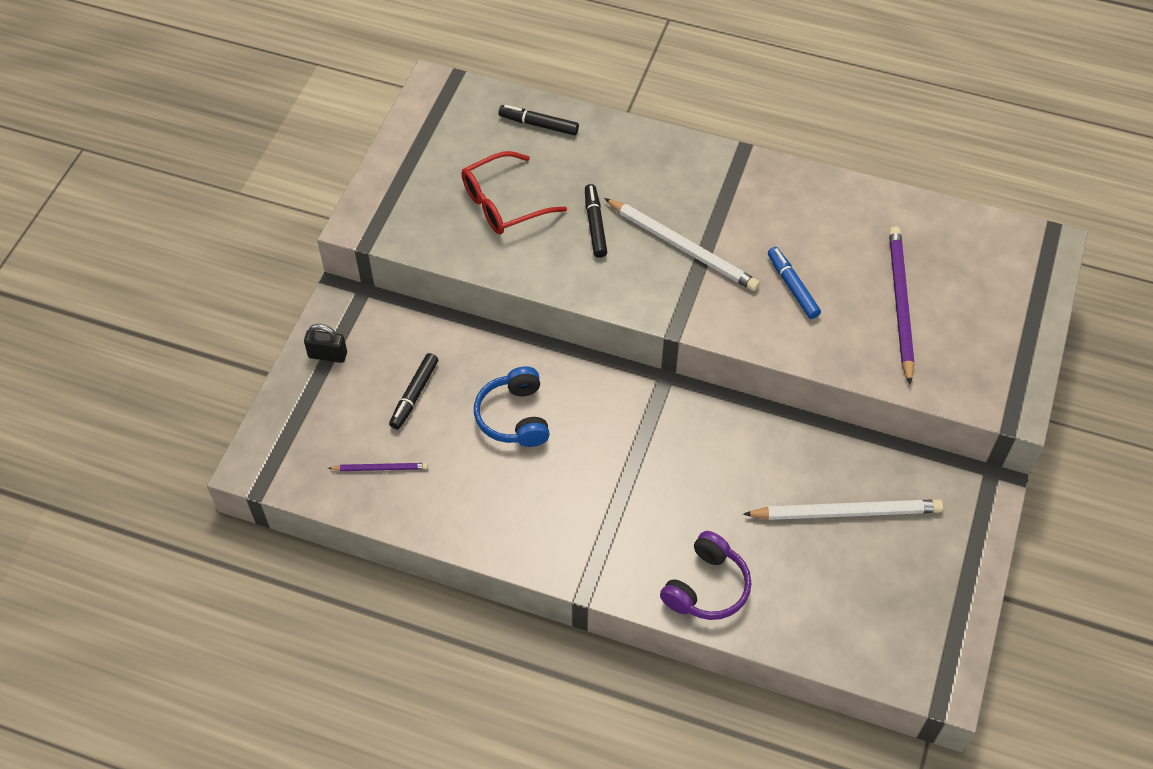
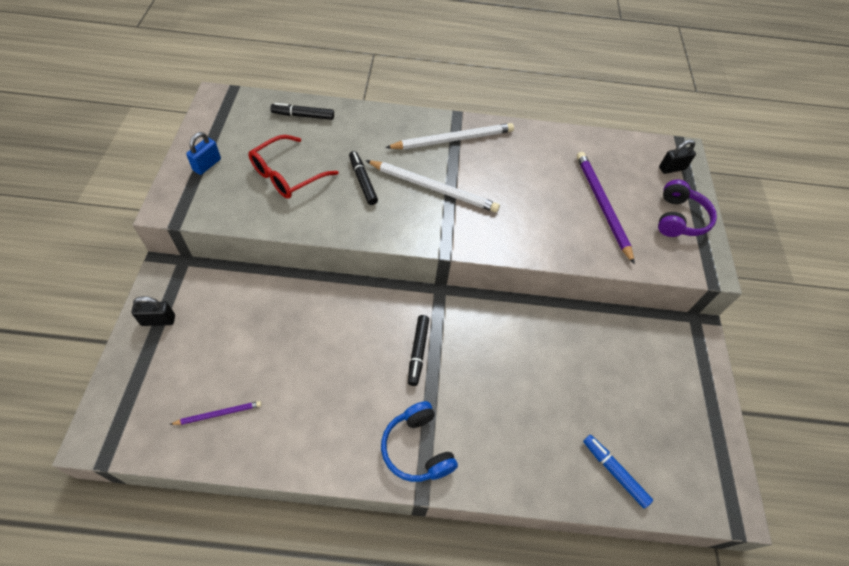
camera: 20 degrees left, 0 degrees up
black marker [389,353,438,429] -> black marker moved to [408,315,429,386]
blue headphones [474,366,550,447] -> blue headphones moved to [381,401,458,482]
purple headphones [660,531,752,620] -> purple headphones moved to [658,180,717,237]
white pencil [743,500,943,520] -> white pencil moved to [385,123,514,149]
blue marker [768,247,821,319] -> blue marker moved to [583,435,653,508]
none -> blue padlock [186,132,221,175]
none -> black padlock [659,140,696,174]

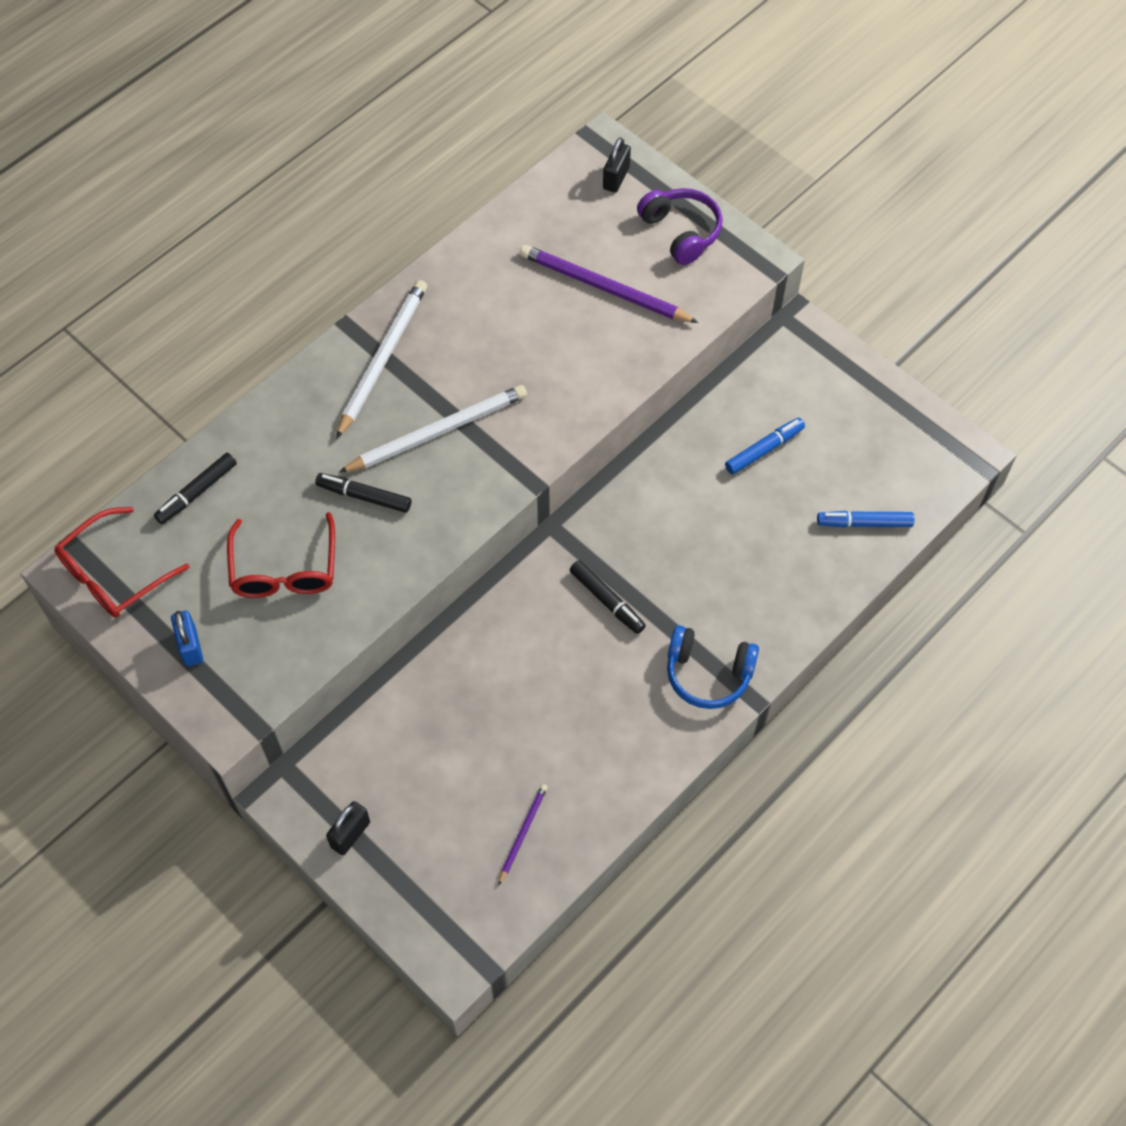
camera: 45 degrees left, 5 degrees up
none -> red glasses [55,507,190,618]
none -> blue marker [725,418,805,475]

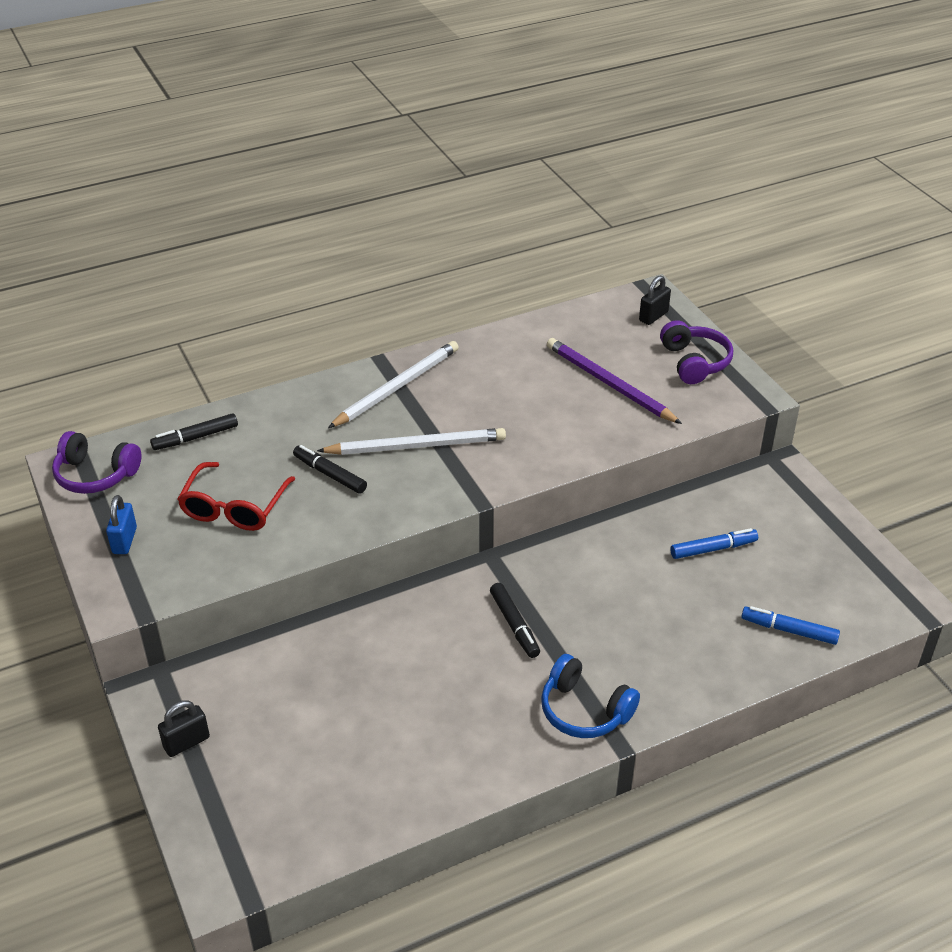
camera: 20 degrees right, 20 degrees down
red glasses [55,507,190,618] -> purple headphones [52,431,141,494]
purple pencil [498,784,548,886] -> none

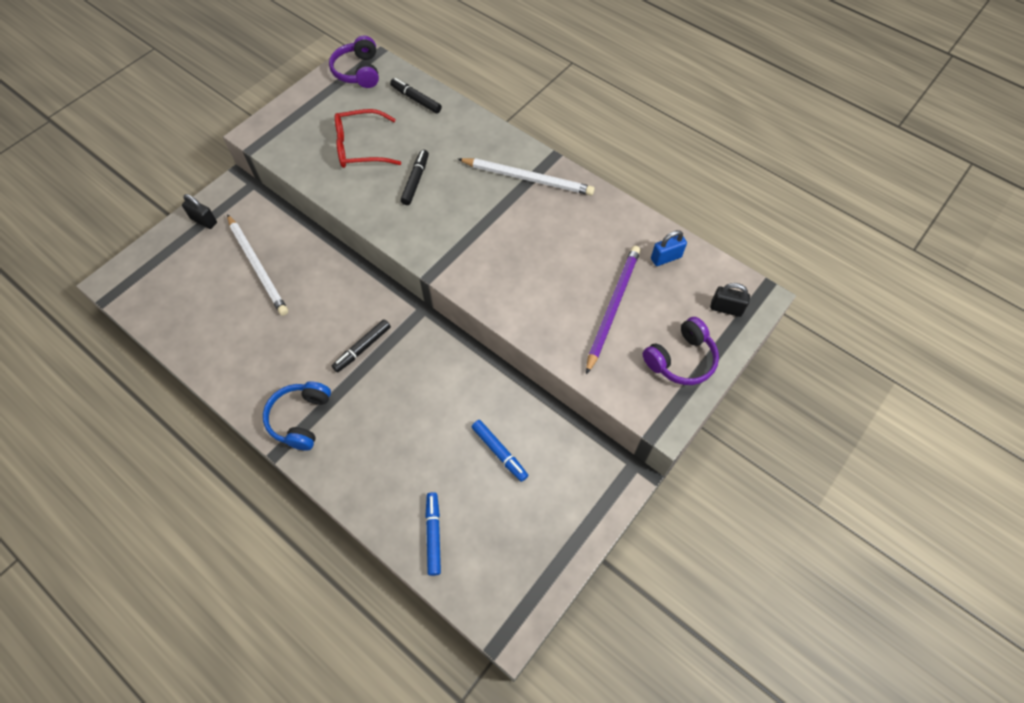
camera: 65 degrees right, 20 degrees up
blue padlock [106,495,137,554] -> blue padlock moved to [651,230,687,266]
white pencil [317,428,506,455] -> white pencil moved to [227,214,288,316]

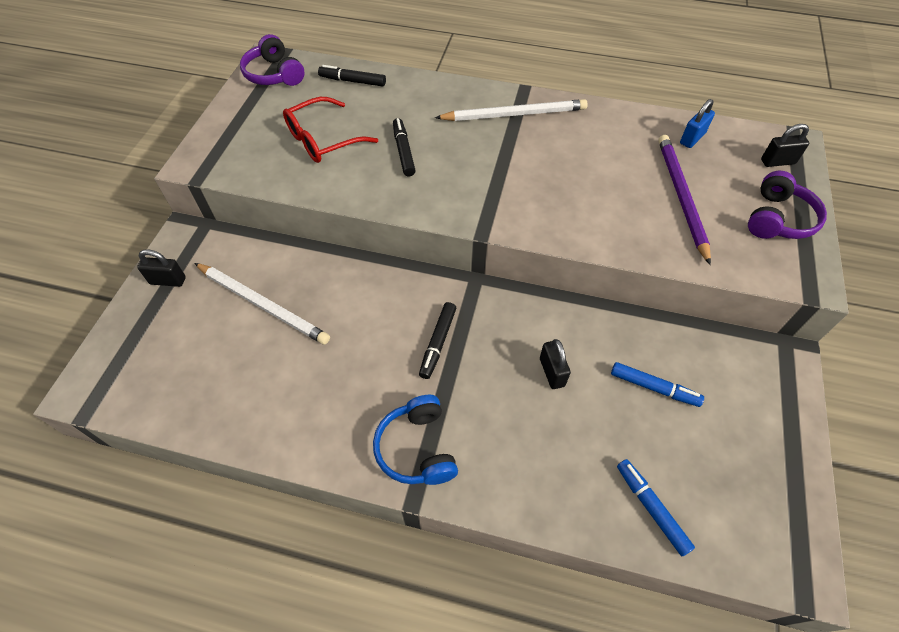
camera: 25 degrees left, 5 degrees down
none -> black padlock [540,339,571,389]

